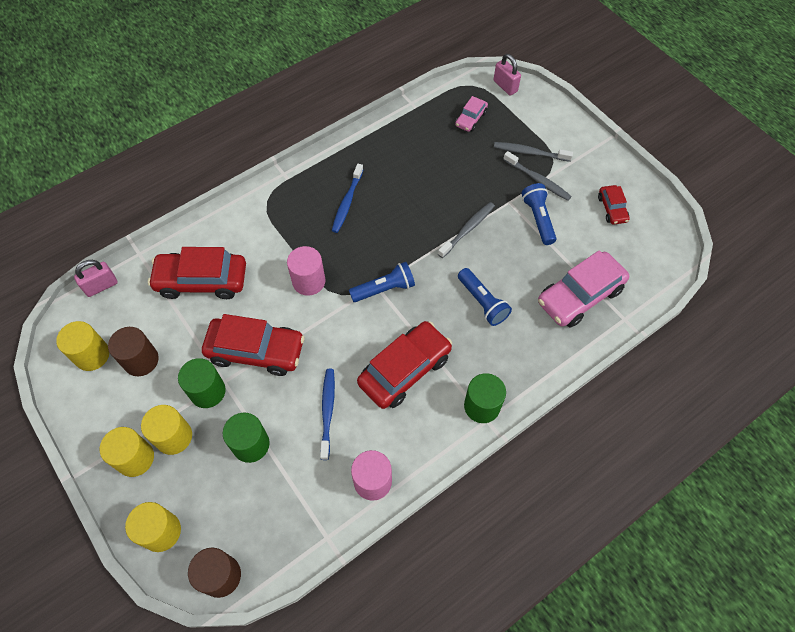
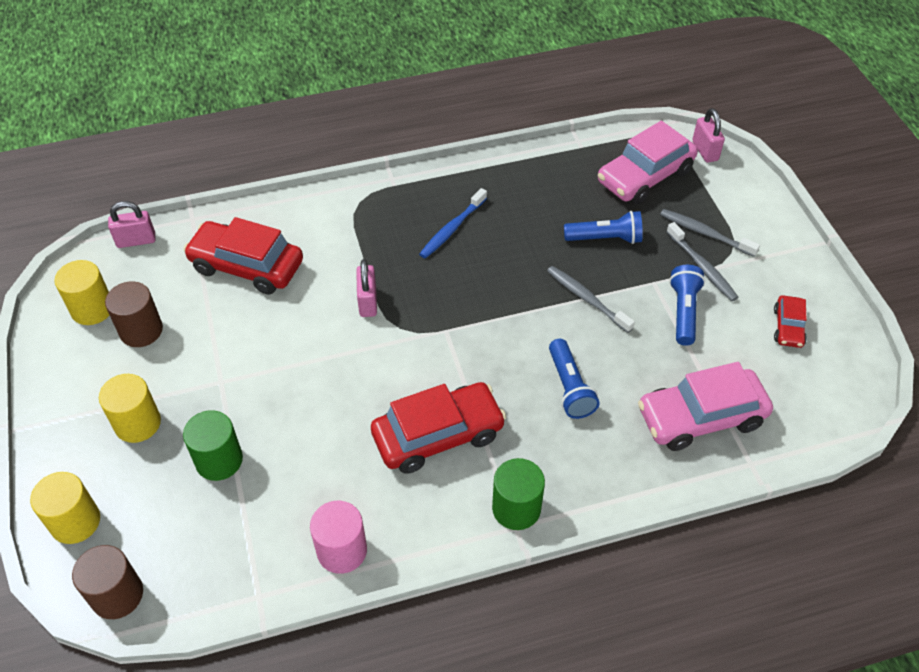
camera: 20 degrees right, 10 degrees down
yellow cylinder [100,427,154,477] -> none
green cylinder [178,358,226,408] -> none
red car [202,314,305,376] -> none
pink cylinder [287,246,326,296] -> pink padlock [356,259,377,317]
blue toothbrush [320,369,335,460] -> none
blue flashlight [349,262,415,302] -> blue flashlight moved to [564,211,643,244]
grey toothbrush [438,202,495,258] -> grey toothbrush turned 105 degrees counterclockwise [547,266,635,333]
pink car [455,96,488,132] -> pink car [598,121,698,204], size x1.96

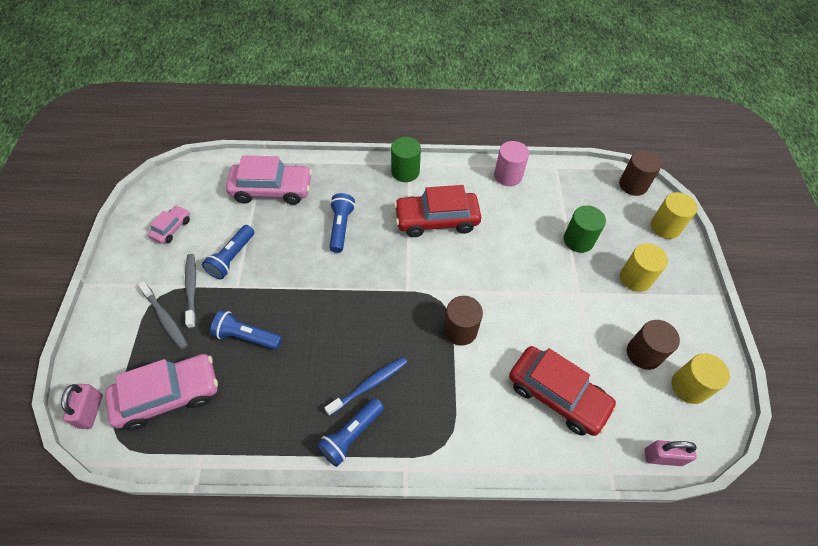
camera: 165 degrees left, 5 degrees up
pink padlock [356,259,377,317] -> brown cylinder [444,296,483,346]
grey toothbrush [547,266,635,333] -> none
red car [774,295,807,348] -> pink car [148,205,190,244]
none -> blue flashlight [317,398,384,467]

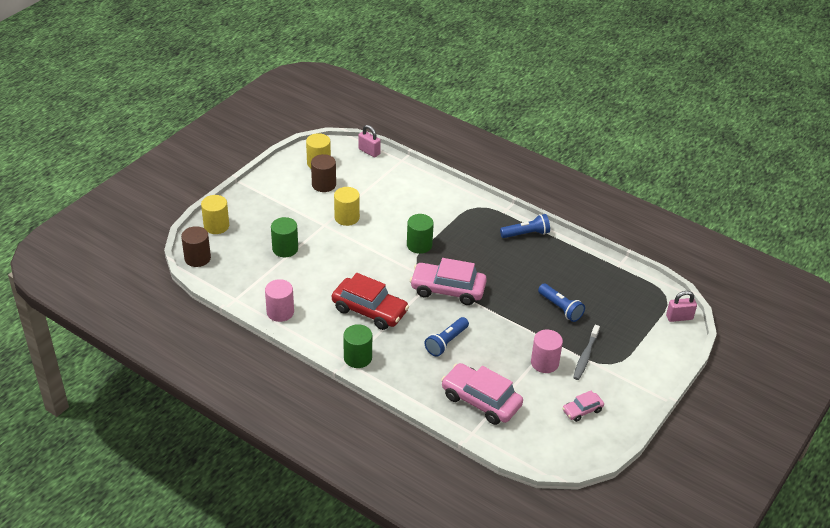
camera: 145 degrees left, 15 degrees down
pink padlock [61,384,103,429] -> pink padlock turned 45 degrees clockwise [666,291,697,322]
pink car [105,354,218,431] -> pink car moved to [410,258,487,305]
grey toothbrush [138,281,188,350] -> none
blue flashlight [202,225,254,279] -> pink cylinder [531,330,563,373]
blue toothbrush [324,357,407,416] -> none
brown cylinder [444,296,483,346] -> green cylinder [407,214,434,254]
red car [509,346,617,436] -> none
yellow cylinder [620,244,668,292] -> yellow cylinder moved to [334,187,360,226]

